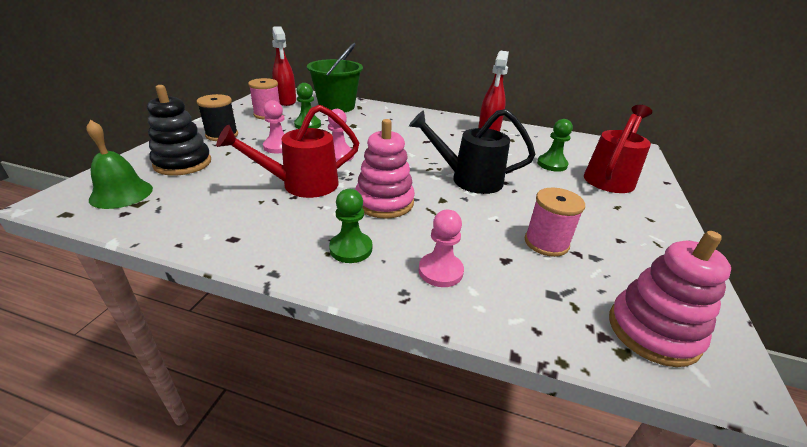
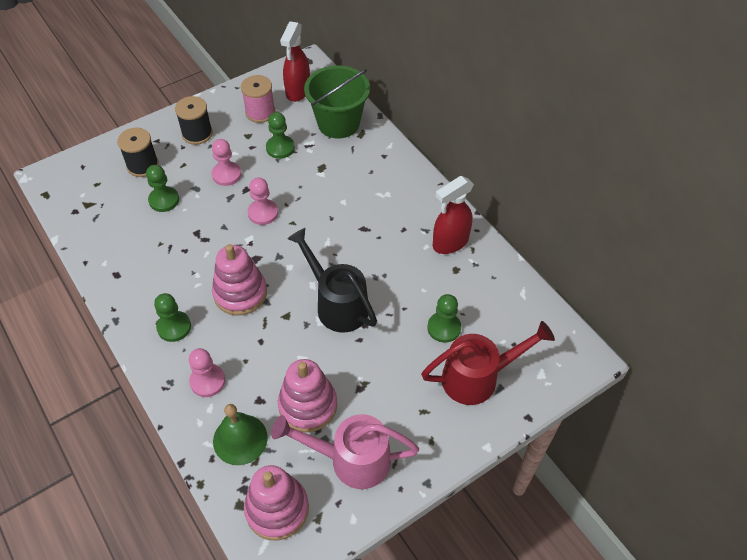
camera: 40 degrees right, 20 degrees up
green bell [86,120,153,209] -> green bell moved to [213,404,268,465]
black stacking toy [147,85,211,176] -> black spool [117,128,159,177]
red watering can [216,105,359,198] -> none
pink spool [525,188,585,257] -> pink stacking toy [278,359,337,432]
none -> green pawn [146,165,179,212]
none -> pink watering can [271,414,419,489]

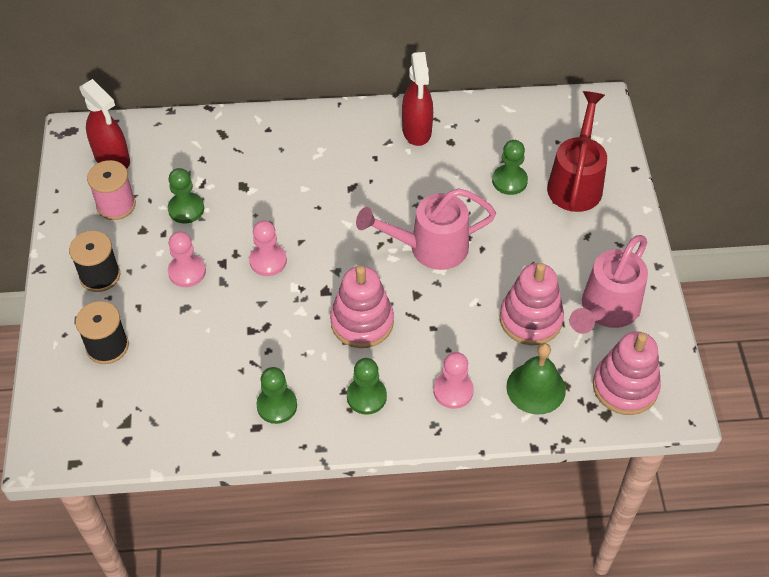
camera: 60 degrees left, 0 degrees up
green pawn [146,165,179,212] -> green pawn moved to [256,367,297,424]
black watering can [287,228,377,333] -> pink watering can [356,188,496,270]
green bucket [304,65,370,139] -> none

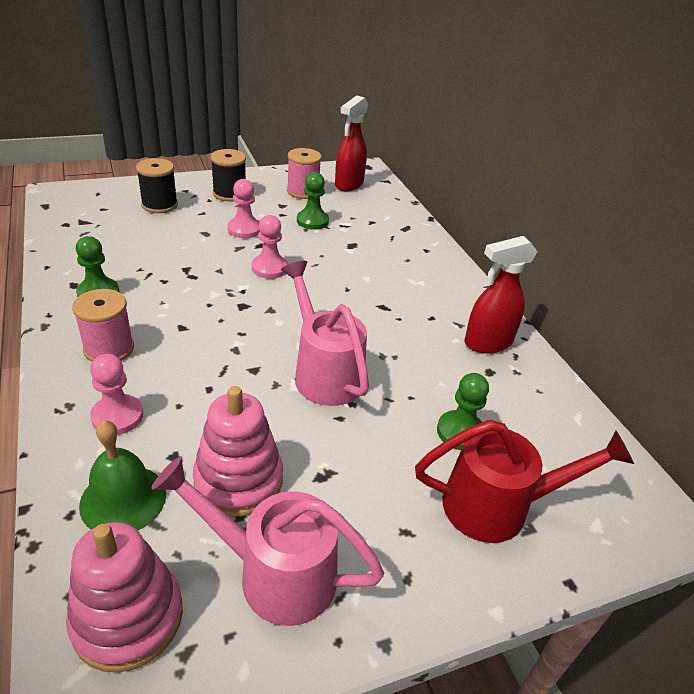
camera: 70 degrees right, 15 degrees down
pink stacking toy [330,266,394,348] -> none
green pawn [347,358,387,415] -> pink spool [72,289,134,362]

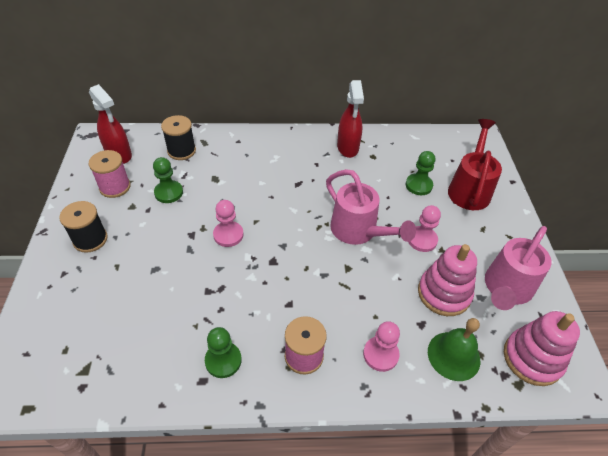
camera: 70 degrees left, 10 degrees up
black spool [136,158,178,213] -> black spool moved to [161,115,196,160]
pink pawn [228,179,260,238] -> pink pawn moved to [408,205,441,252]
pink watering can [281,261,369,406] -> pink watering can turned 120 degrees counterclockwise [326,169,416,245]

